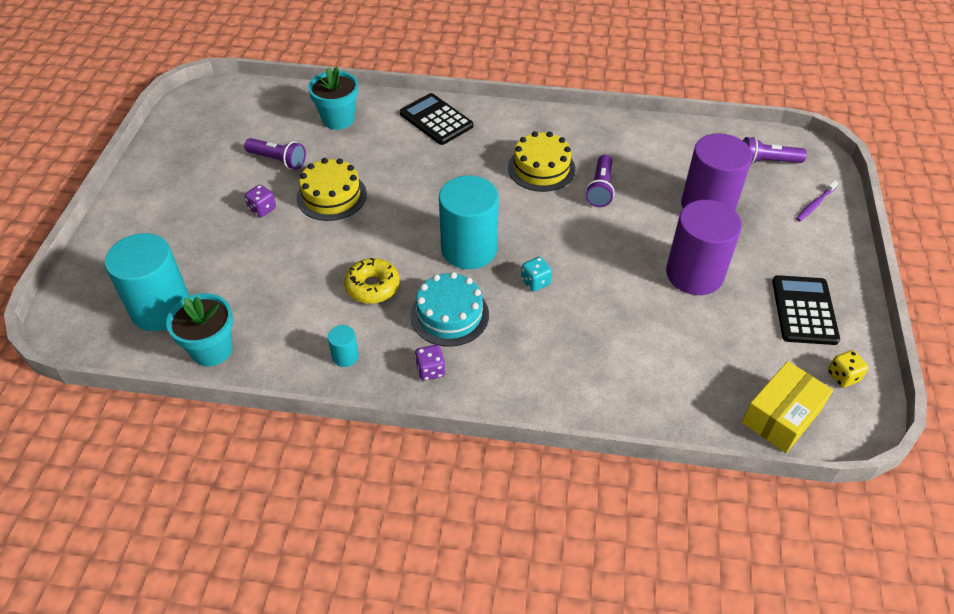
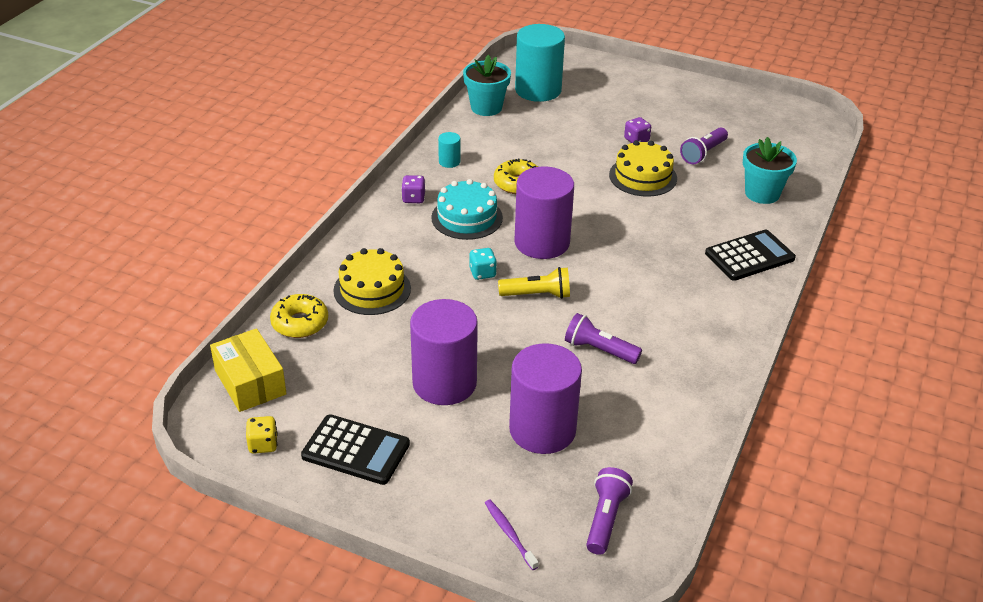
camera: 105 degrees right, 10 degrees down
turquoise cylinder [439,176,499,269] -> purple cylinder [514,166,574,259]
yellow cake [508,131,576,192] -> yellow cake moved to [333,248,411,315]
none -> yellow donut [270,294,328,338]
none -> yellow flashlight [498,267,570,299]

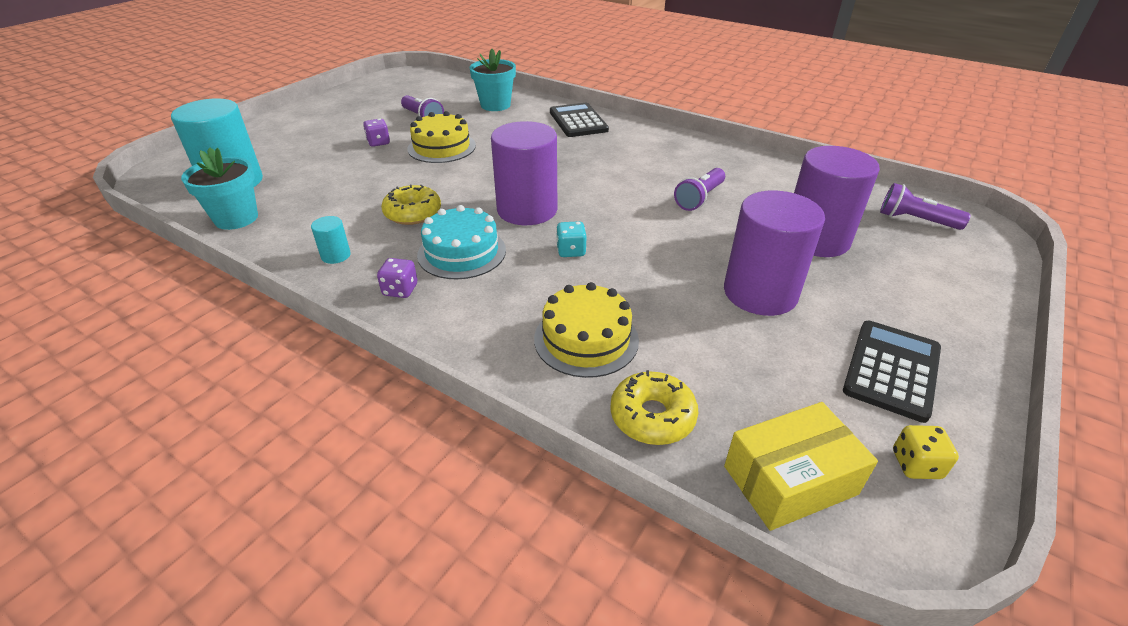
camera: 80 degrees left, 0 degrees up
purple toothbrush [485,500,538,570] -> none
yellow flashlight [498,267,570,299] -> none

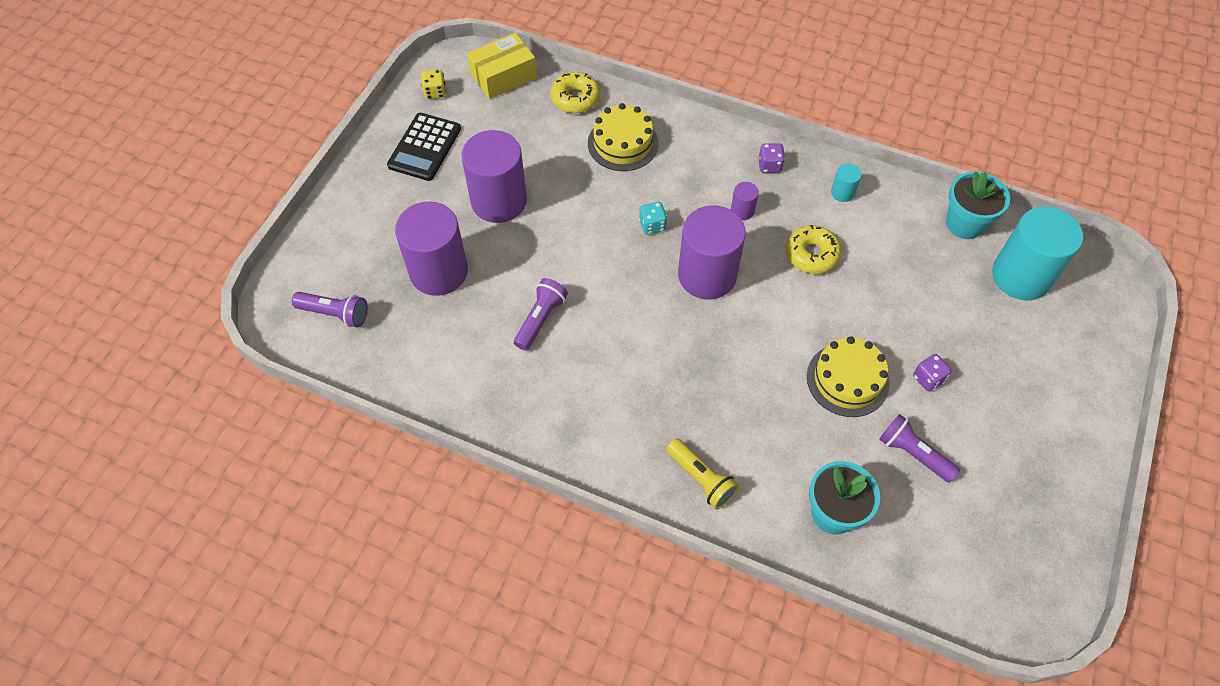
camera: 170 degrees right, 20 degrees up
turquoise cake [417,205,506,279] -> purple cylinder [731,182,759,220]
black calculator [550,103,609,137] -> yellow flashlight [666,438,739,509]

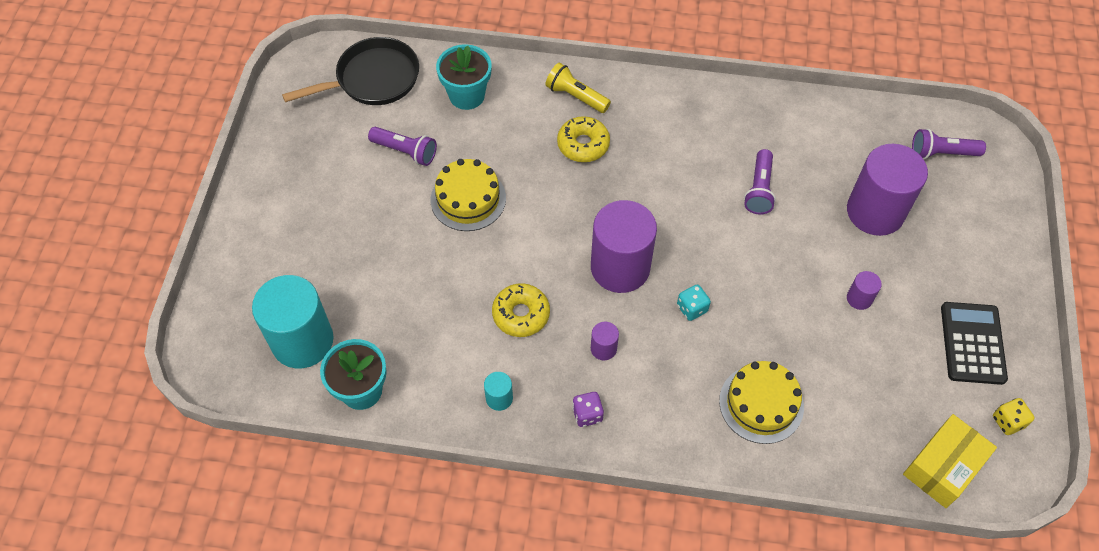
camera: 165 degrees right, 0 degrees up
purple cylinder [461,130,527,223] -> purple cylinder [847,271,882,310], size x0.43
yellow donut [550,72,600,113] -> yellow donut moved to [557,116,610,162]
purple dice [913,354,952,391] -> none
none -> black pan [282,37,419,105]

